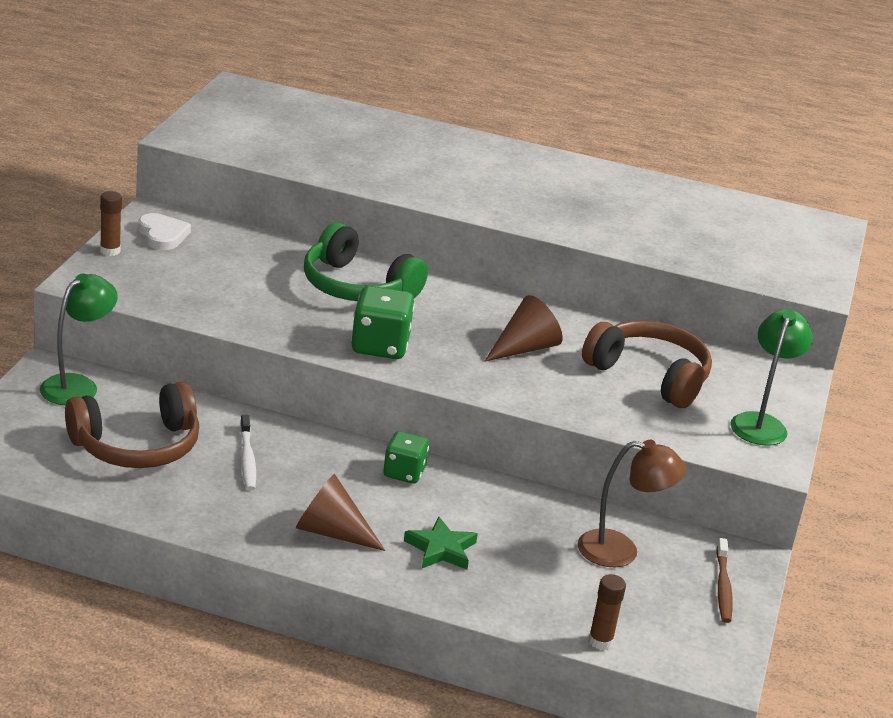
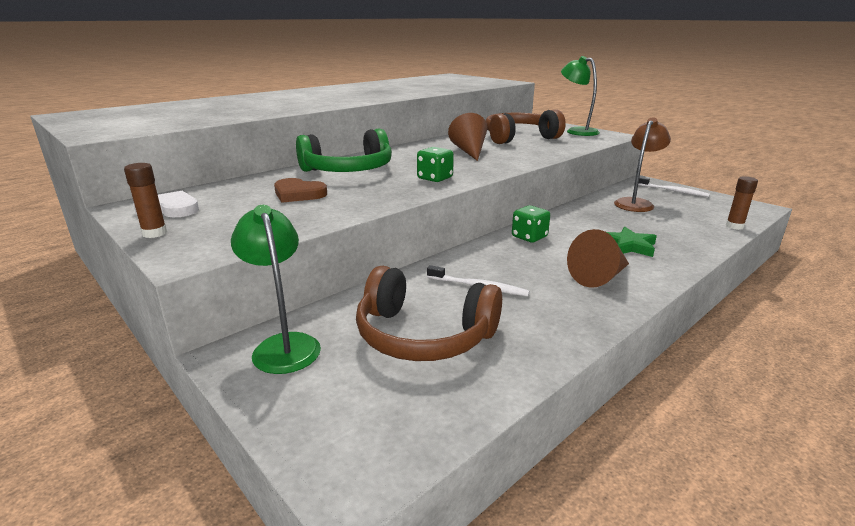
camera: 55 degrees left, 5 degrees down
brown headphones [65,382,199,468] -> brown headphones turned 105 degrees clockwise [356,266,502,361]
green dice [351,286,415,359] -> green dice [417,147,454,182], size x0.66
brown toothbrush [716,538,733,623] -> white toothbrush [638,177,710,197]
none -> brown heart [274,178,327,203]

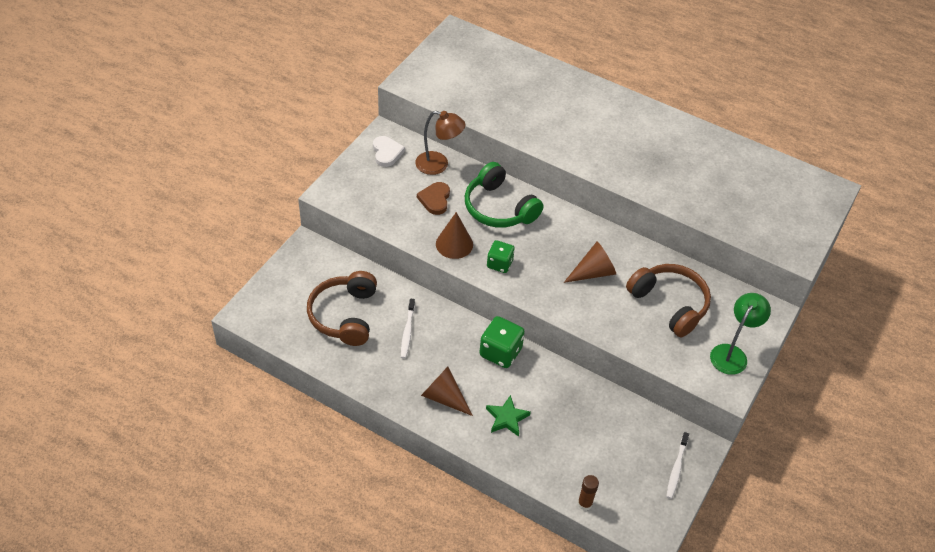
camera: 70 degrees right, 25 degrees up
brown glue stick [124,163,167,238] -> none
green lamp [231,205,321,374] -> none
green dice [512,205,550,243] -> green dice [479,316,525,368], size x1.51
brown lamp [614,118,671,212] -> brown lamp moved to [415,111,465,175]
none -> brown cone [436,212,473,259]

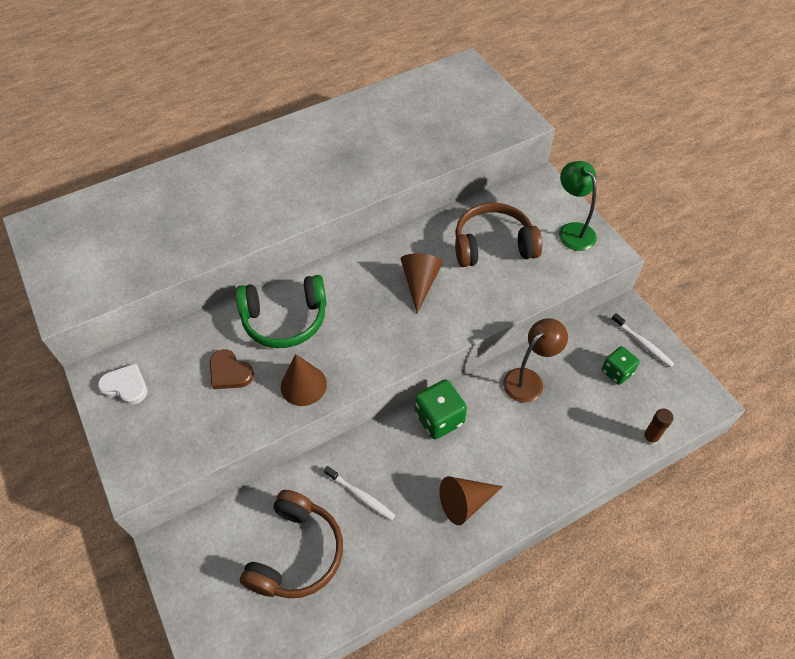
camera: 55 degrees left, 5 degrees up
brown headphones [307,271,377,346] -> brown headphones turned 105 degrees counterclockwise [240,490,343,598]
brown lamp [415,111,465,175] -> brown lamp moved to [503,318,568,403]
green star [486,395,531,437] -> none
green dice [487,240,515,273] -> green dice moved to [602,346,640,385]

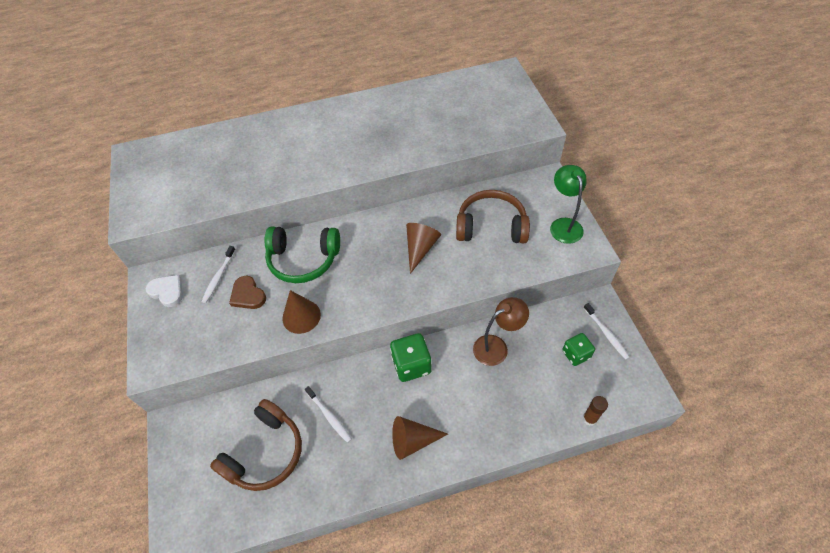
camera: 15 degrees right, 0 degrees up
none -> white toothbrush [201,246,236,303]

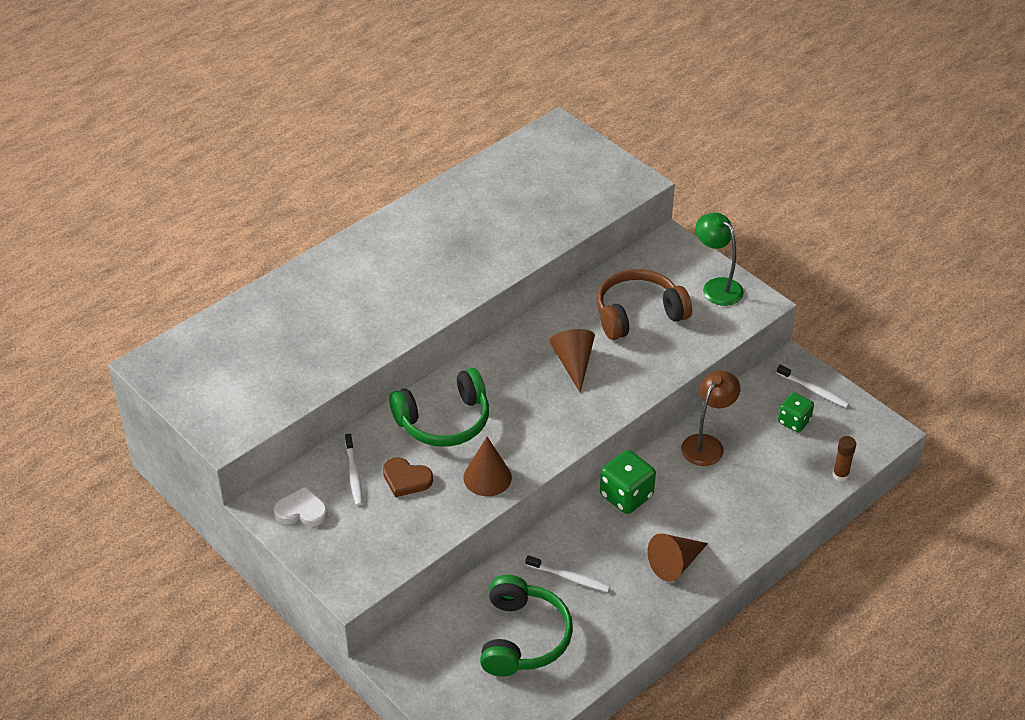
camera: 30 degrees left, 10 degrees down
brown headphones [210,399,302,491] -> green headphones [480,575,573,676]

